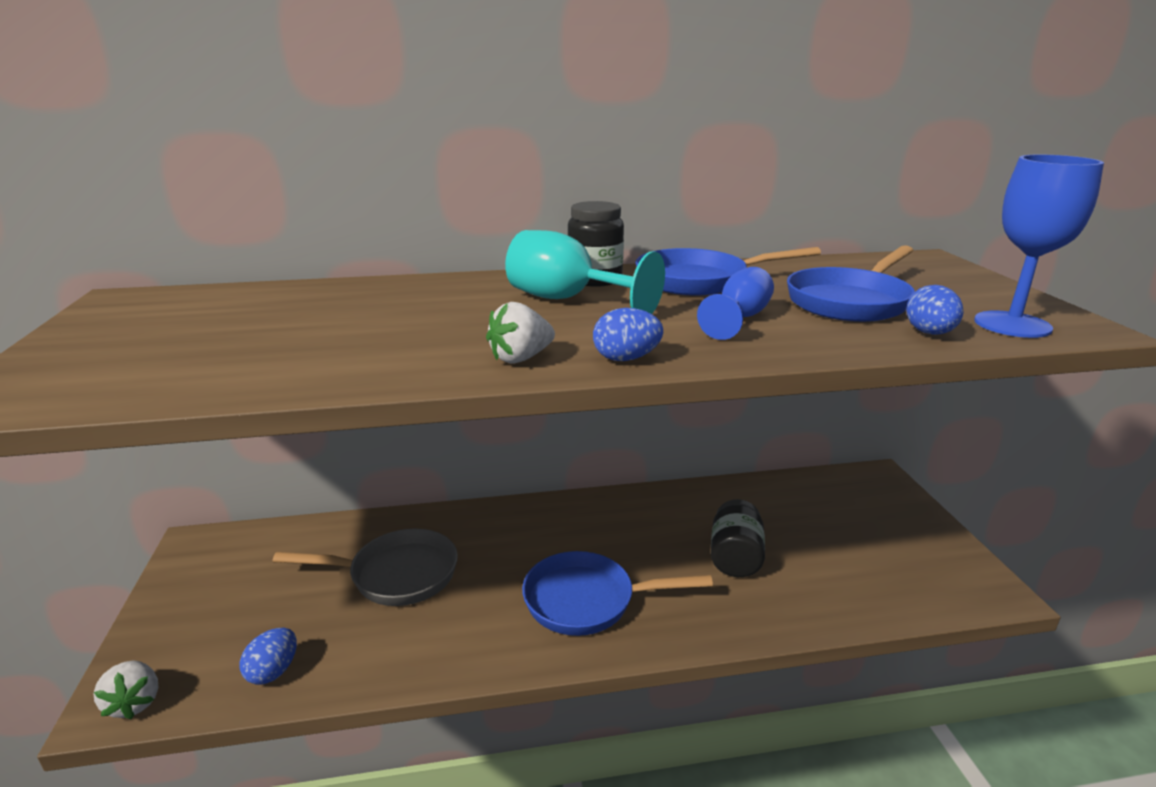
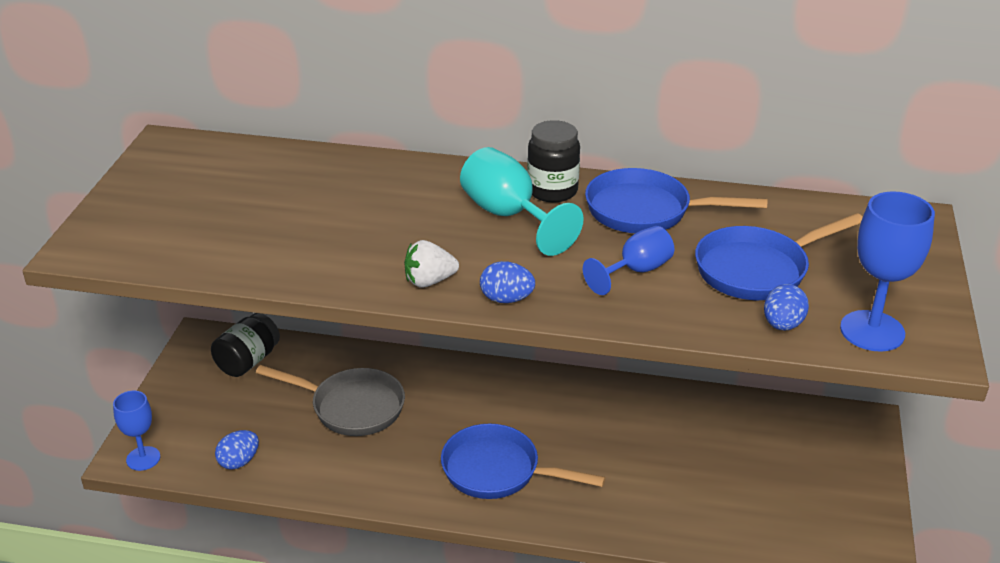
camera: 20 degrees right, 10 degrees up
white strawberry [94,660,158,719] -> blue goblet [113,391,160,471]
black jar [711,499,765,577] -> black jar moved to [211,313,280,377]

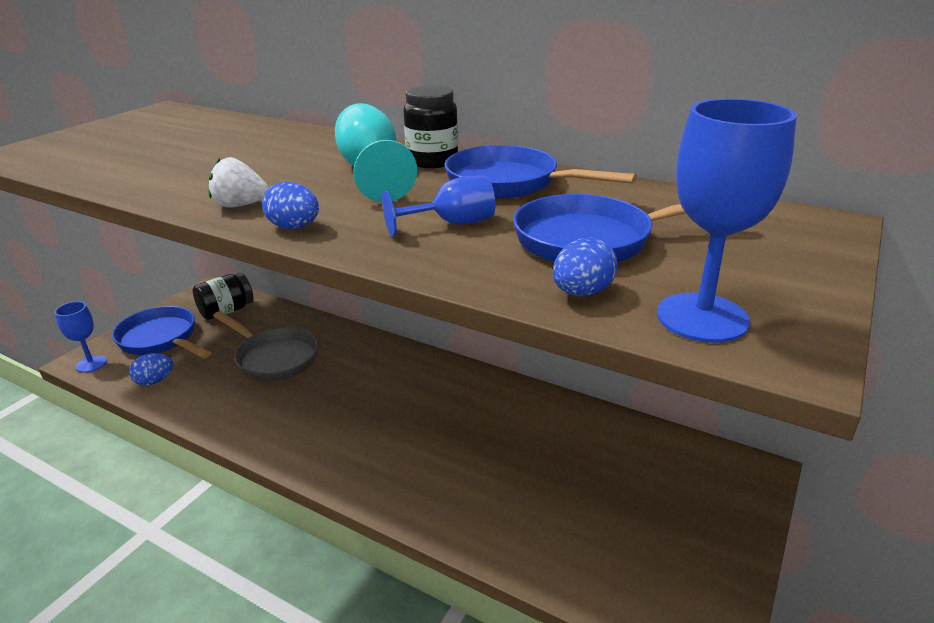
camera: 20 degrees right, 5 degrees down
blue pan [441,424,606,499] -> blue pan moved to [112,306,211,358]

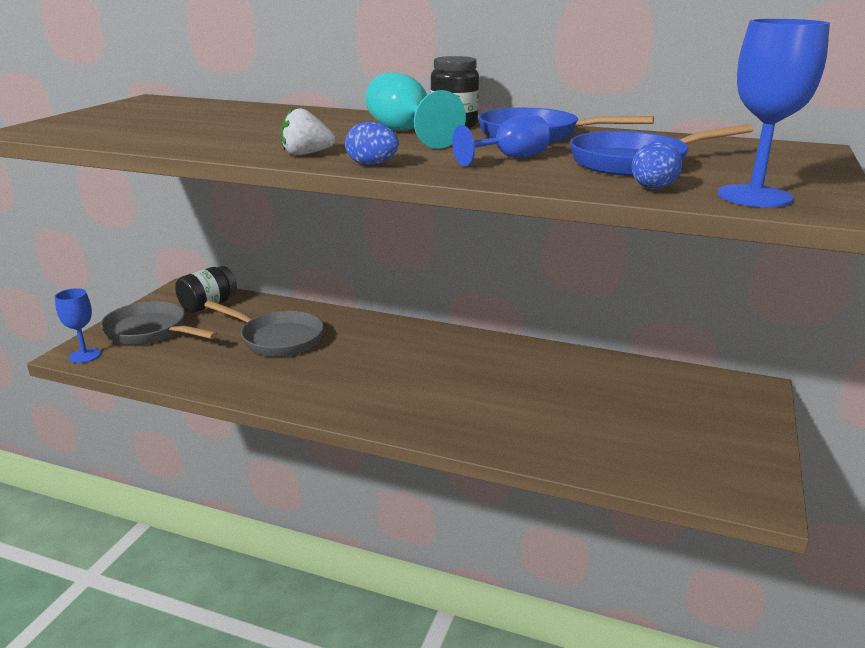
camera: 10 degrees left, 5 degrees down
blue pan [112,306,211,358] -> grey pan [100,301,218,345]
blue egg [129,353,173,386] -> none

